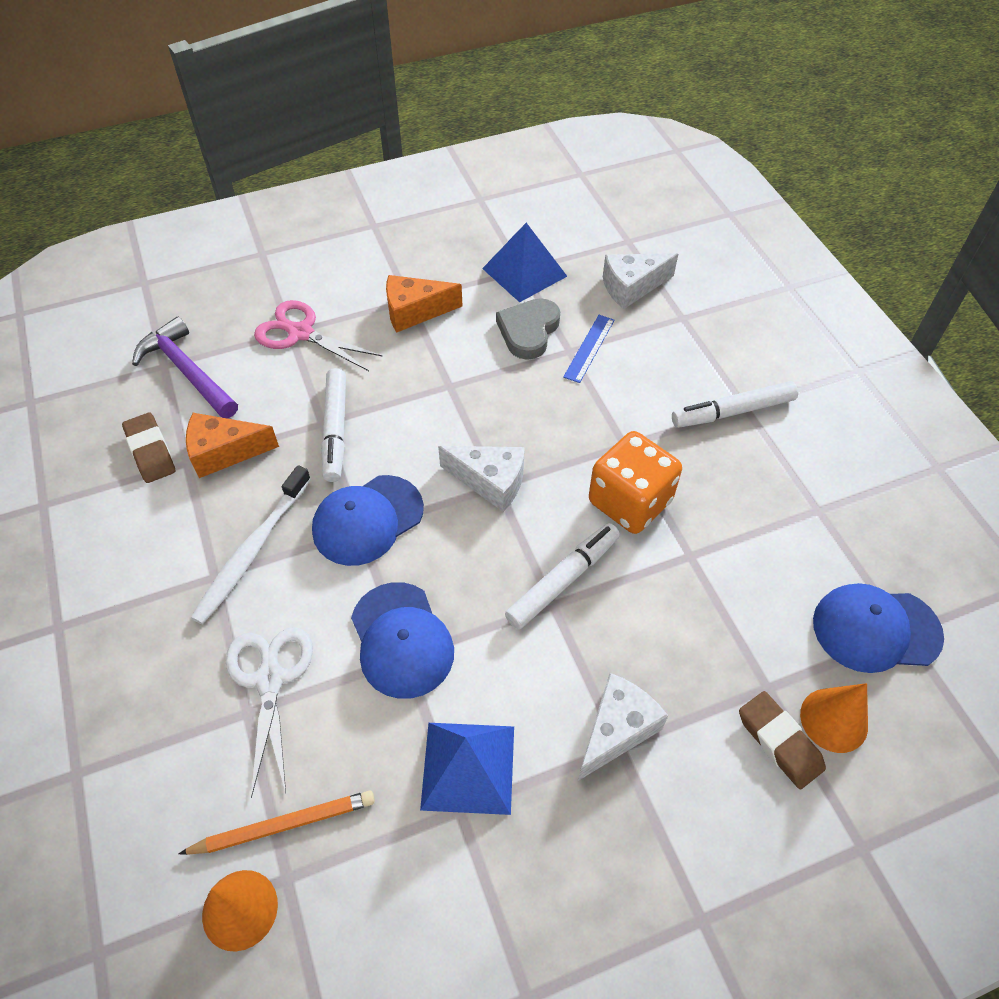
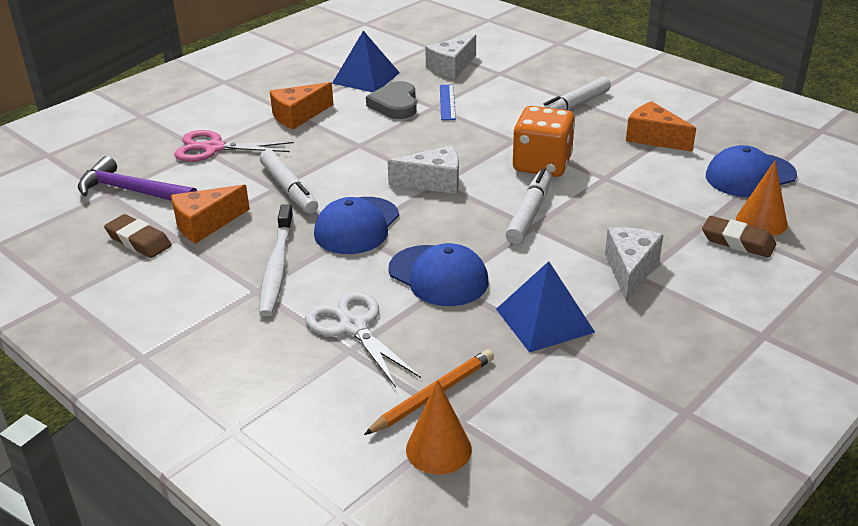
camera: 25 degrees left, 20 degrees down
none -> orange cheese [626,101,696,152]

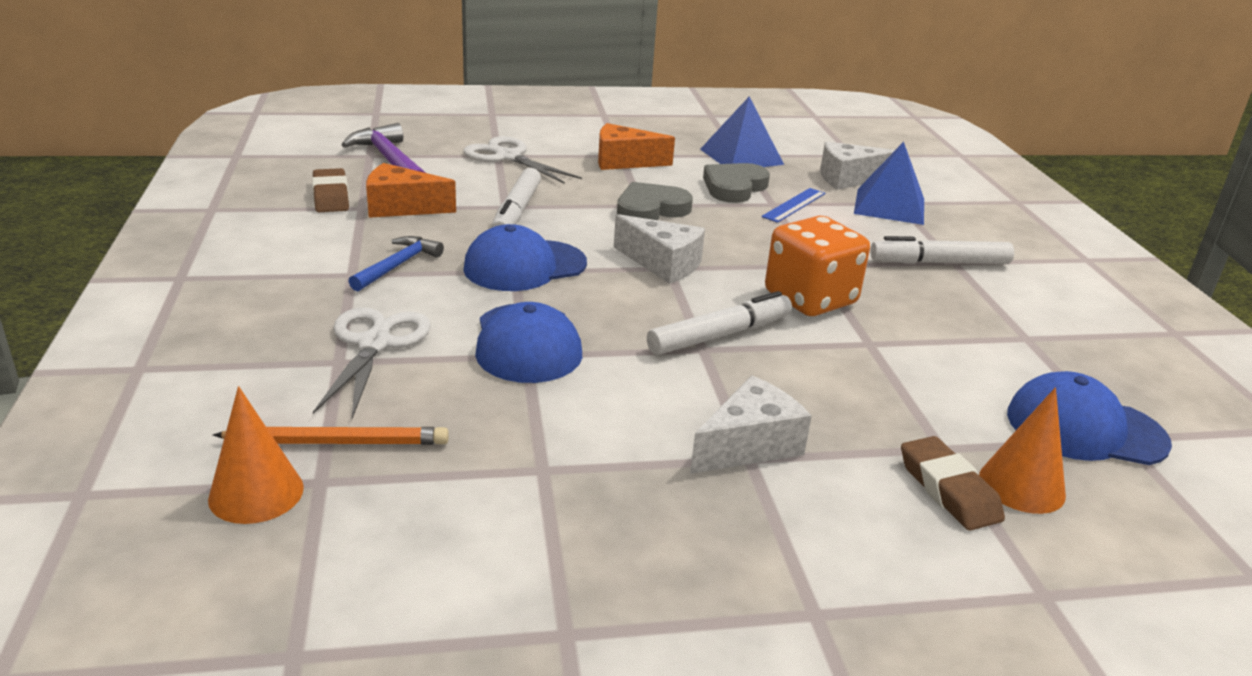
camera: 35 degrees right, 5 degrees down
pink scissors [174,130,293,162] -> white scissors [463,136,582,184]
white toothbrush [259,204,293,316] -> blue hammer [348,236,444,291]
blue pyramid [496,261,595,353] -> blue pyramid moved to [854,142,924,225]
orange cheese [626,101,696,152] -> none
none -> grey heart [617,182,693,220]

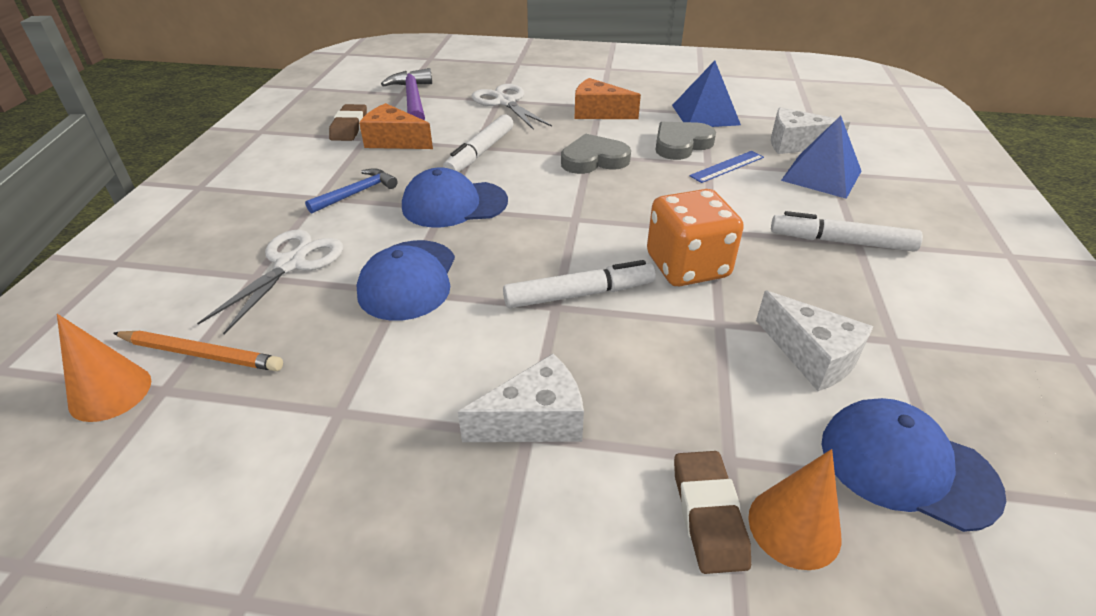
camera: 20 degrees right, 10 degrees up
white cheese [614,214,705,284] -> white cheese moved to [756,291,873,391]

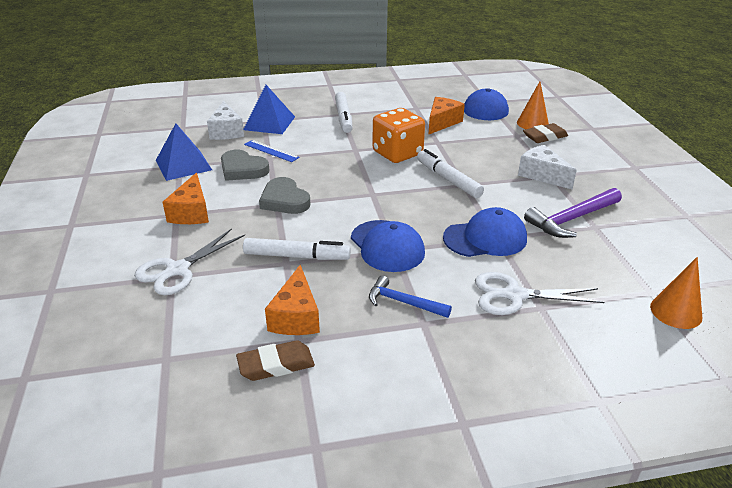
camera: 110 degrees left, 5 degrees down
orange pencil [113,331,283,371] -> none
purple hammer [381,68,432,120] -> purple hammer moved to [524,188,622,238]
white cheese [756,291,873,391] -> orange cheese [428,97,465,135]

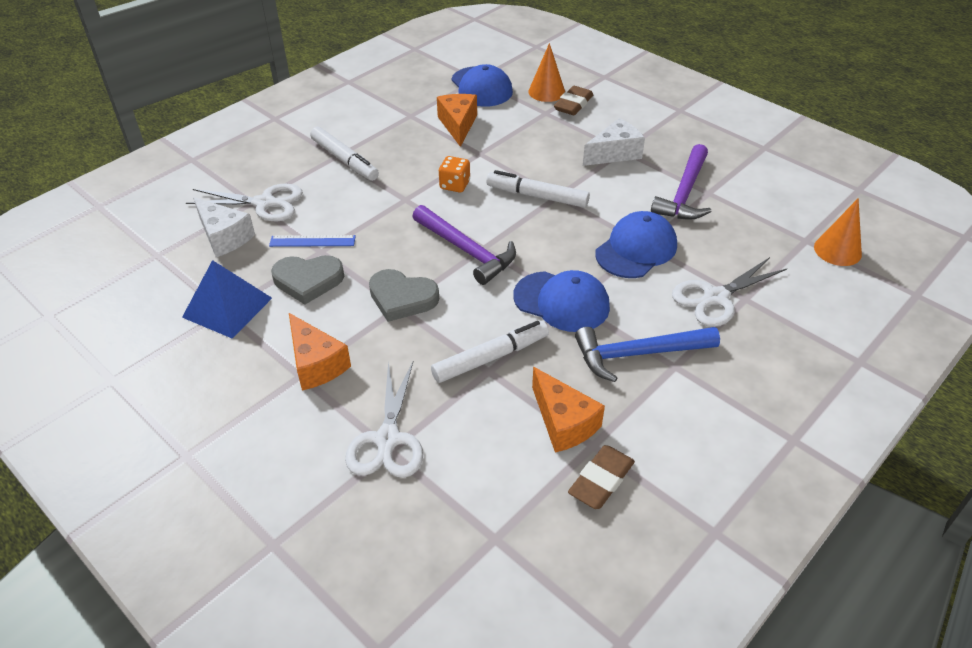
camera: 35 degrees left, 10 degrees up
blue pyramid [243,85,295,134] -> white scissors [186,184,303,221]
blue hammer [369,275,452,318] -> blue hammer [575,327,720,382], size x1.54
orange dice [373,108,425,163] -> orange dice [439,156,470,193], size x0.53
white cheese [518,145,577,189] -> white cheese turned 135 degrees clockwise [583,118,645,166]
none -> purple hammer [412,205,516,285]

